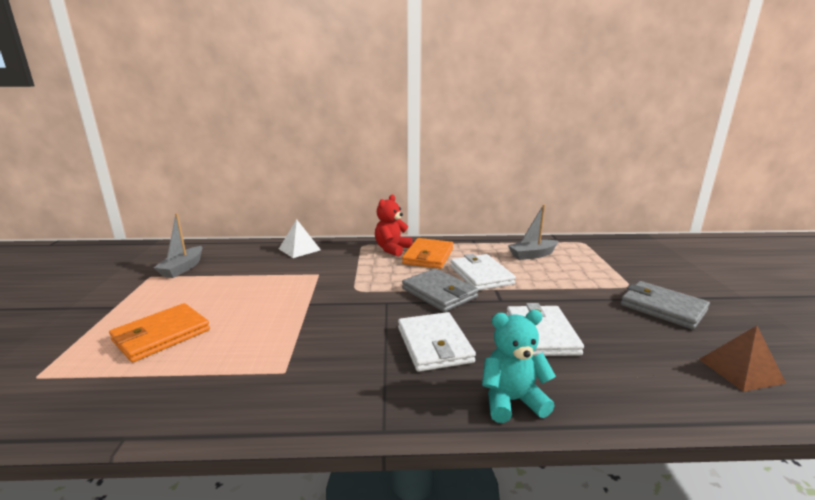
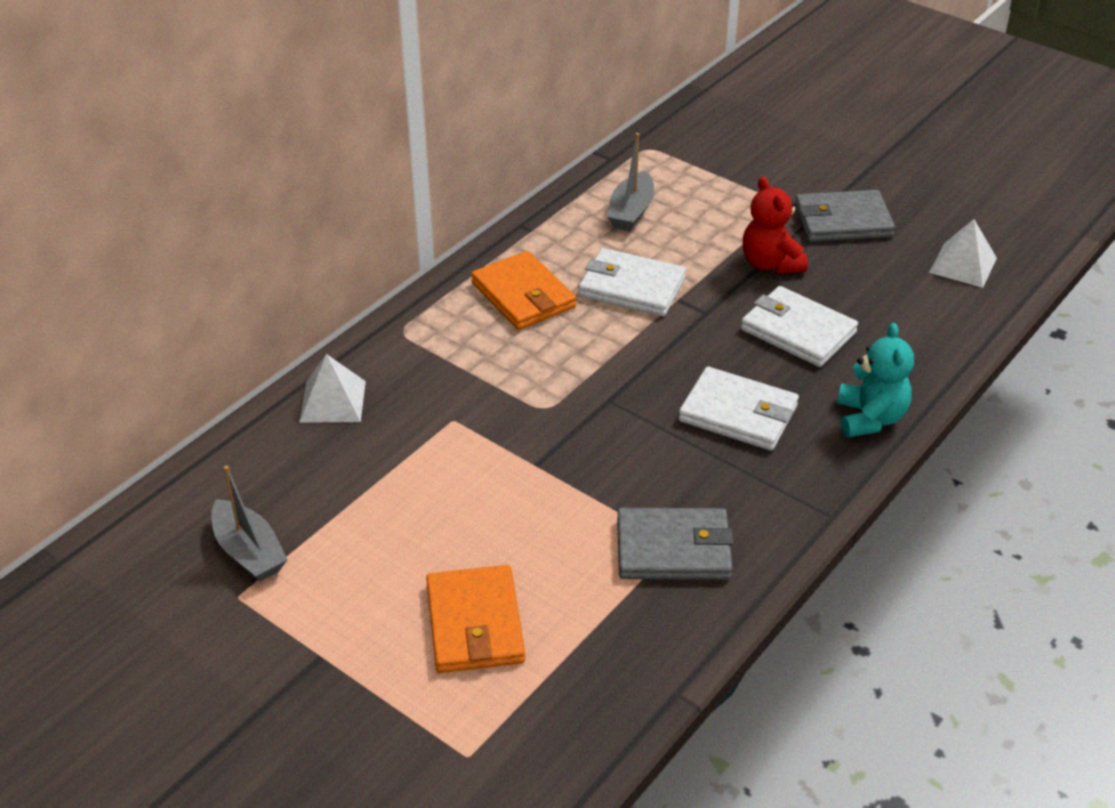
camera: 50 degrees left, 20 degrees up
red teddy bear [375,195,413,256] -> red teddy bear moved to [743,176,808,274]
grey wallet [402,268,478,312] -> grey wallet moved to [617,508,734,580]
turquoise teddy bear [482,310,556,423] -> turquoise teddy bear turned 150 degrees clockwise [837,323,914,437]
brown pyramid [699,326,786,392] -> white pyramid [929,219,997,288]

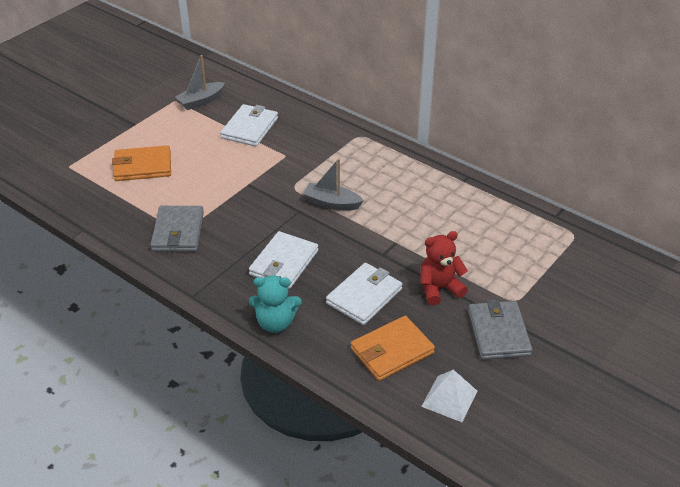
camera: 90 degrees right, 0 degrees up
white pyramid [299,354,366,423] -> none
orange wallet [471,251,576,330] -> orange wallet moved to [351,316,435,381]
white wallet [579,248,686,316] -> white wallet moved to [220,104,278,147]
grey boat [607,133,654,231] -> grey boat moved to [303,158,364,210]

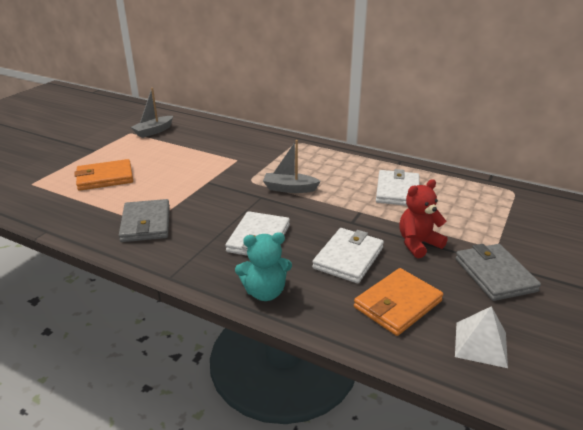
camera: 10 degrees left, 10 degrees down
white wallet [220,104,278,147] -> white wallet moved to [376,169,420,206]

